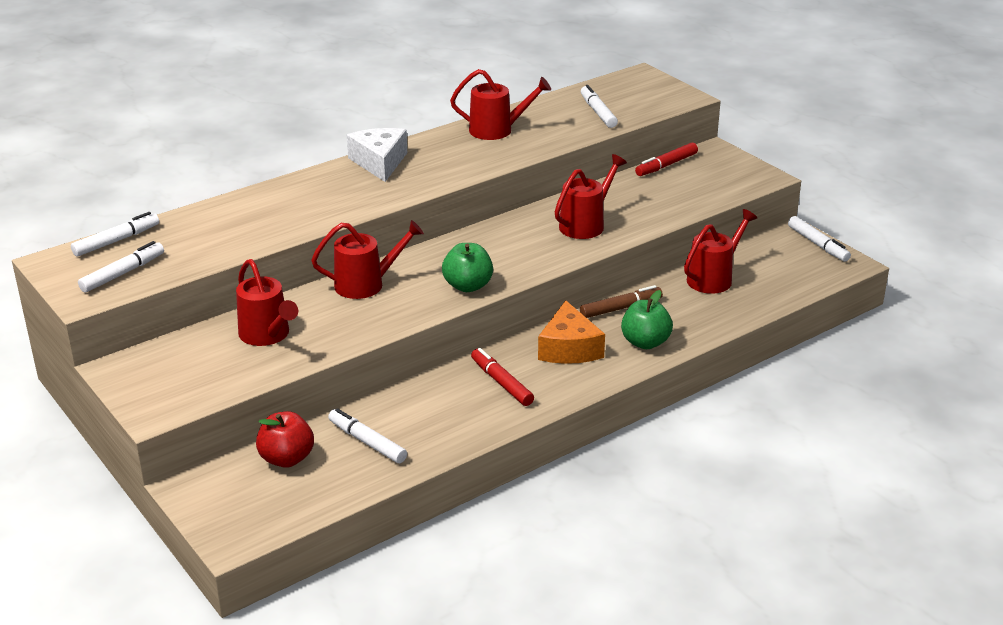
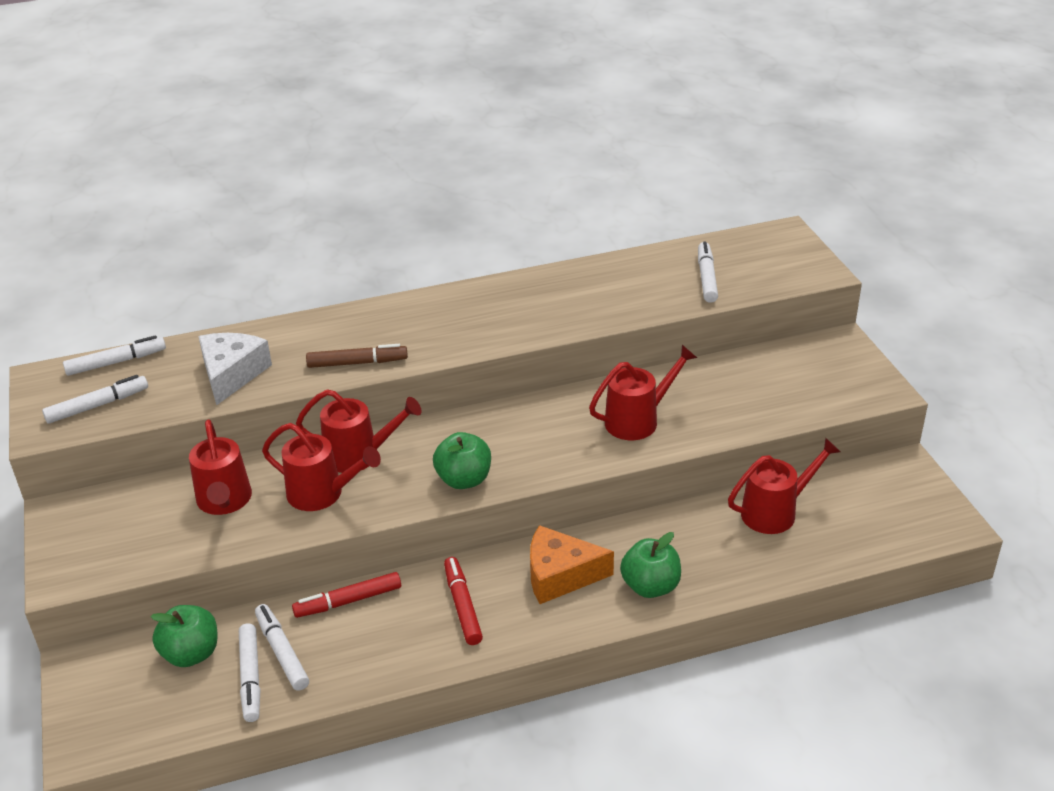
camera: 20 degrees right, 5 degrees up
red apple [256,411,314,468] -> green apple [151,605,218,667]
white cheese [347,128,407,182] -> white cheese moved to [198,333,272,405]
red watering can [450,69,551,140] -> red watering can moved to [262,423,381,511]
orange cheese [538,300,605,364] -> orange cheese turned 75 degrees clockwise [530,525,614,604]
brown marker [580,285,663,318] -> brown marker moved to [306,344,408,368]
red marker [635,143,698,176] -> red marker moved to [292,572,401,618]
white marker [788,216,851,262] -> white marker moved to [239,623,261,722]

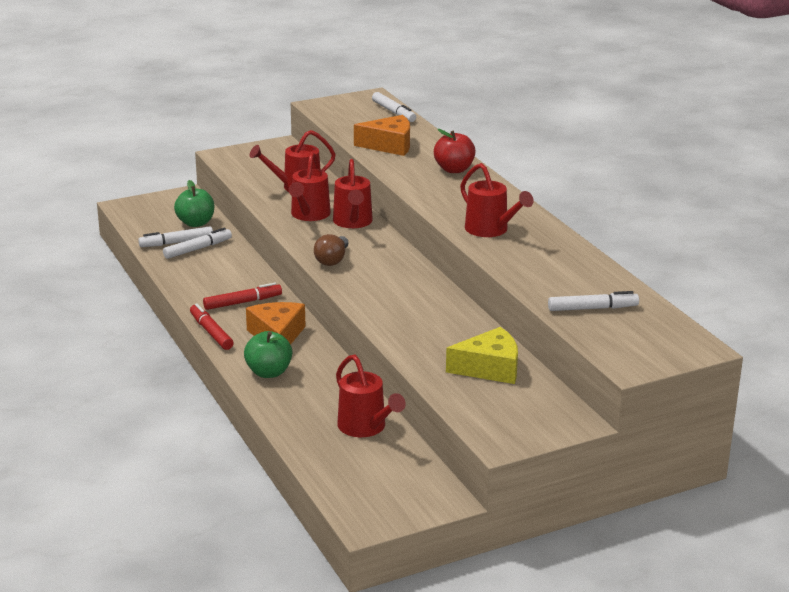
camera: 80 degrees right, 10 degrees down
white marker [42,375,148,424] -> none
white cheese [198,333,272,405] -> orange cheese [354,115,410,156]
red marker [292,572,401,618] -> red marker moved to [190,303,234,350]
brown marker [306,344,408,368] -> none
green apple [433,432,491,489] -> brown light bulb [314,234,349,266]
red watering can [589,345,697,440] -> red watering can moved to [460,163,534,237]
none -> red apple [434,129,476,173]
none -> yellow cheese [446,327,518,384]

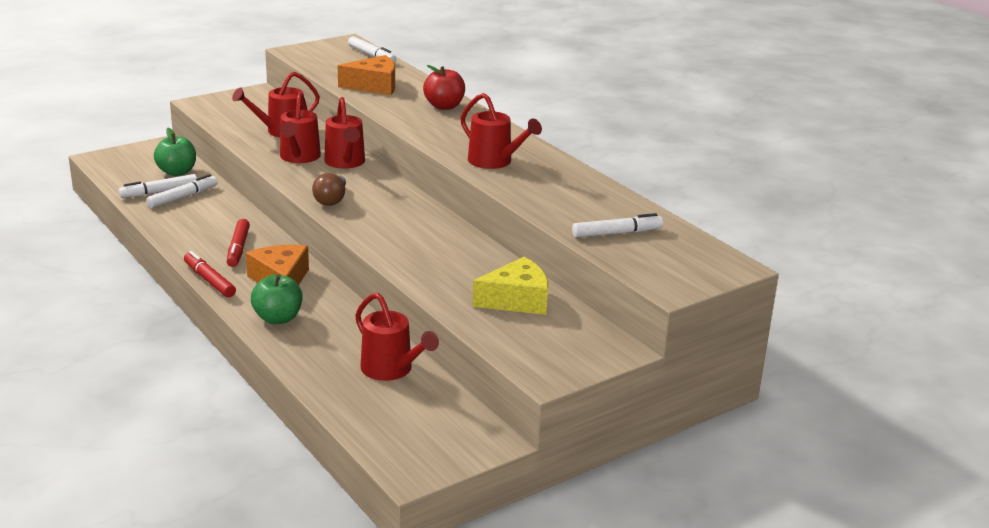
camera: 10 degrees left, 0 degrees up
red marker [203,283,282,310] -> red marker turned 120 degrees clockwise [227,219,250,267]

